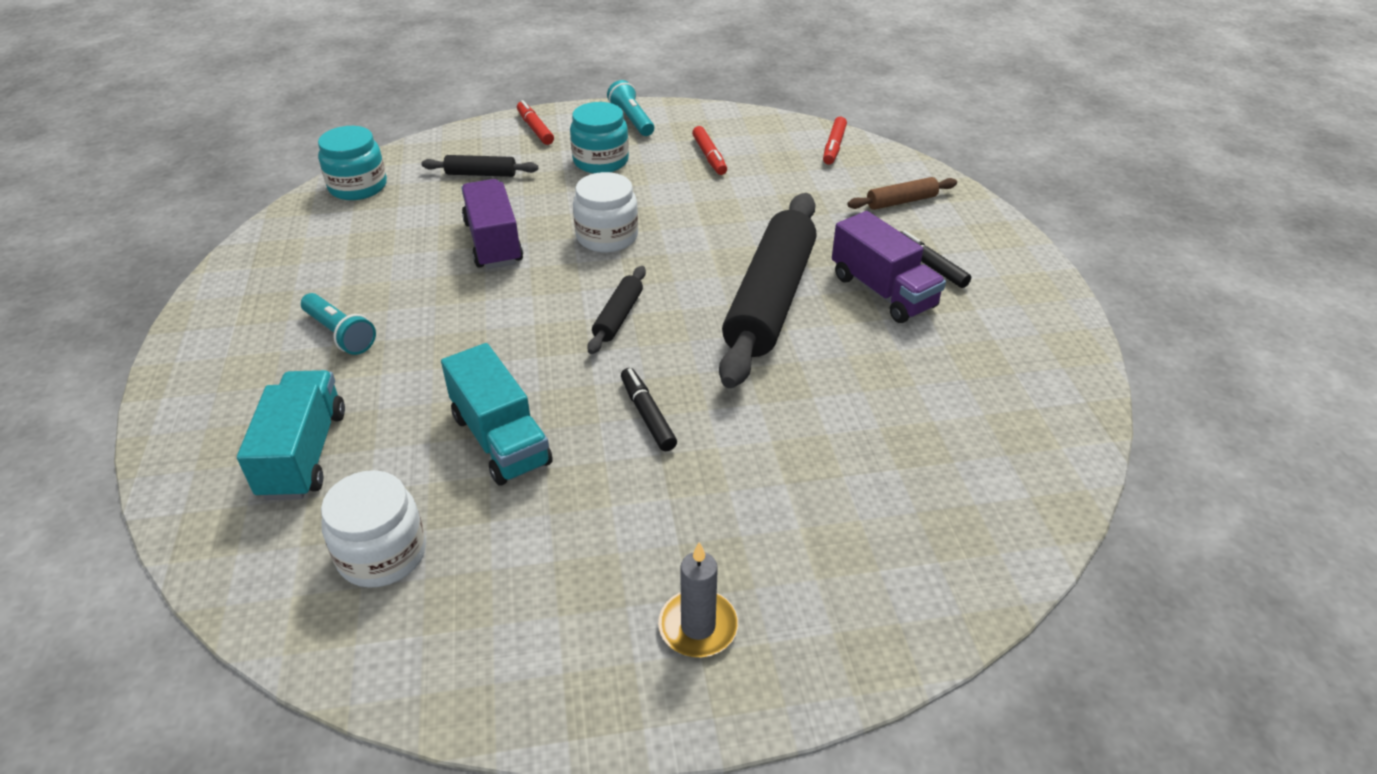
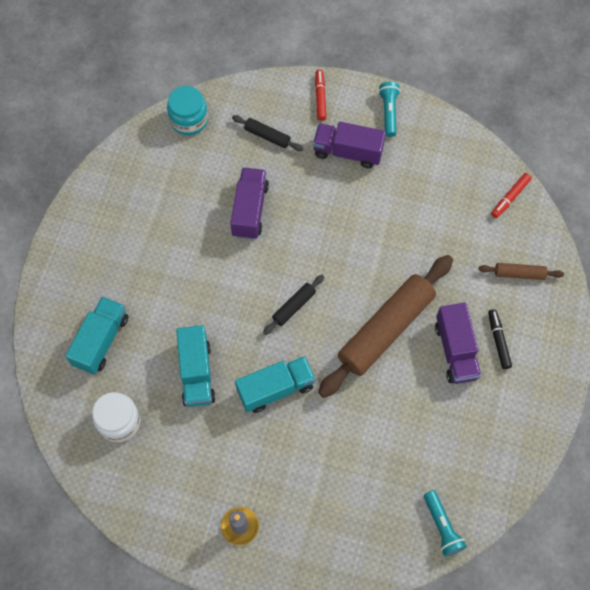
camera: 25 degrees right, 25 degrees up
turquoise flashlight [301,293,376,355] -> turquoise flashlight moved to [424,490,467,557]
turquoise jar [570,102,629,173] -> purple truck [313,122,386,168]
white jar [573,172,638,253] -> none
black marker [621,368,677,451] -> turquoise truck [235,356,315,413]
red marker [692,126,727,175] -> none
black rolling pin [719,193,817,388] -> brown rolling pin [318,255,453,398]

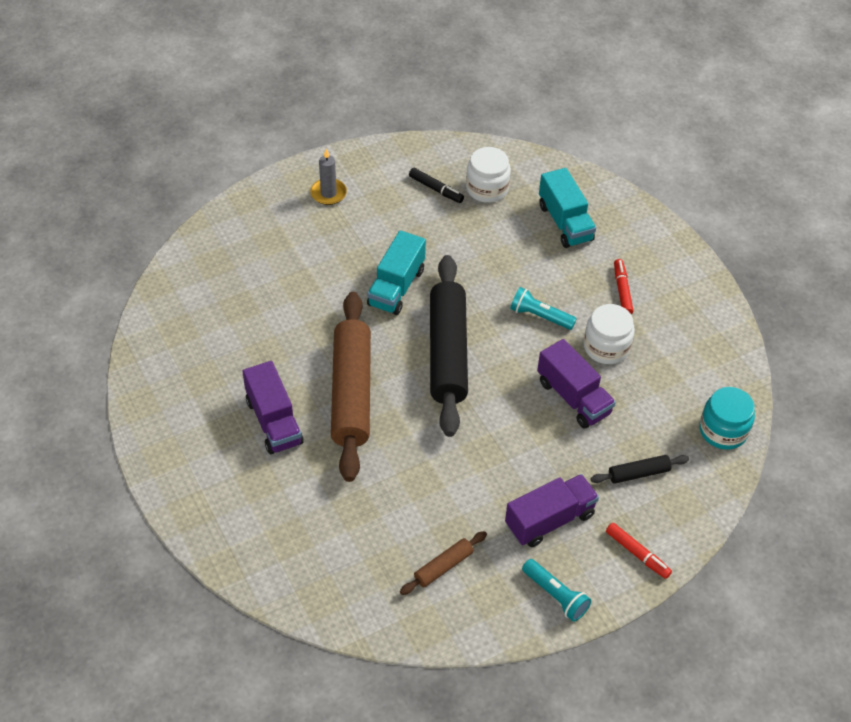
camera: 135 degrees right, 15 degrees down
turquoise truck [176,325,216,407] -> none
black rolling pin [263,275,324,335] -> black rolling pin [430,255,468,437], size x2.27
turquoise flashlight [424,490,467,557] -> turquoise flashlight moved to [510,287,577,330]
purple truck [435,303,481,384] -> purple truck turned 150 degrees counterclockwise [242,361,304,454]
brown rolling pin [478,263,564,280] -> brown rolling pin moved to [400,531,487,595]
black marker [488,309,512,369] -> black marker moved to [409,168,464,203]
red marker [491,173,532,218] -> red marker moved to [614,259,633,314]
none -> white jar [584,304,635,364]

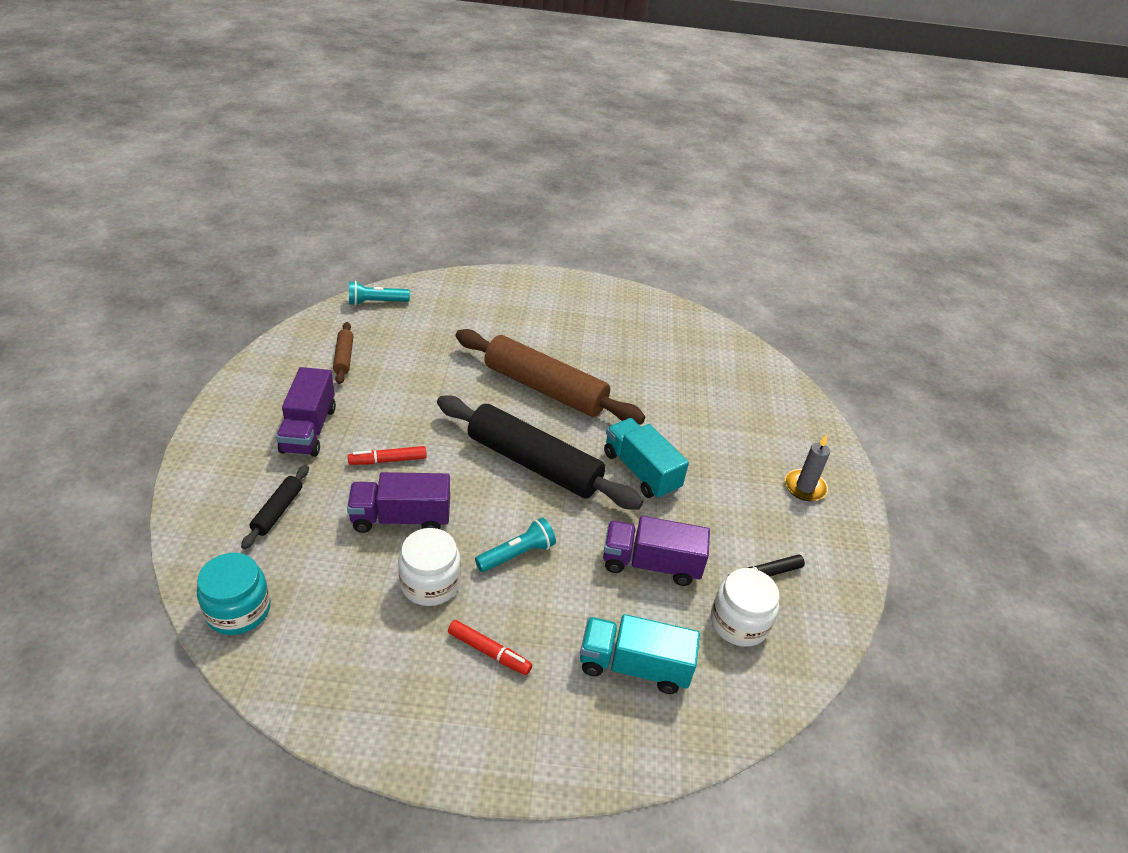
camera: 120 degrees right, 10 degrees down
purple truck [242,361,304,454] -> purple truck moved to [603,516,710,586]
turquoise flashlight [522,559,591,622] -> turquoise flashlight moved to [349,281,410,306]
red marker [606,523,672,579] -> red marker moved to [348,446,427,465]

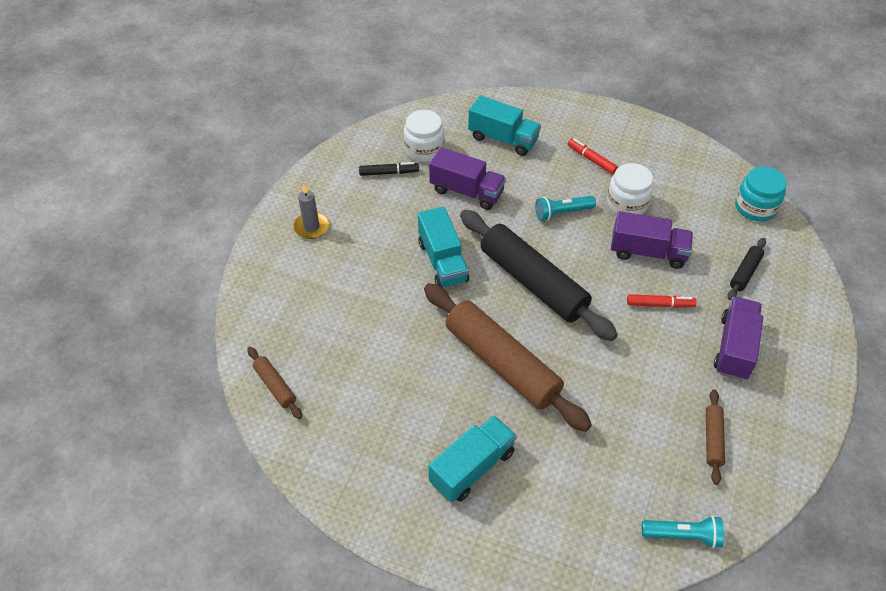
camera: 160 degrees left, 10 degrees up
none -> brown rolling pin [247,347,302,419]
none -> turquoise truck [428,415,517,502]

